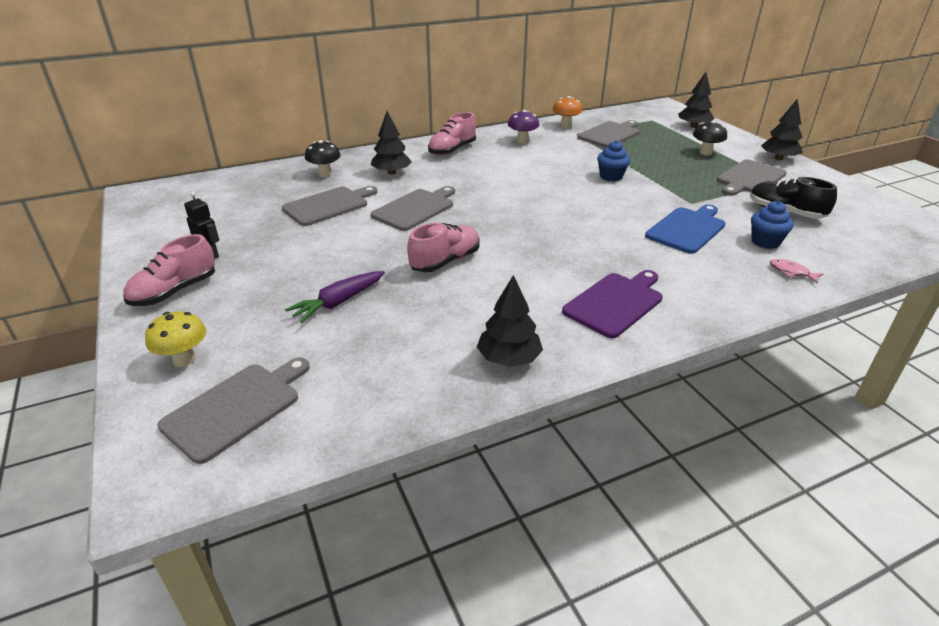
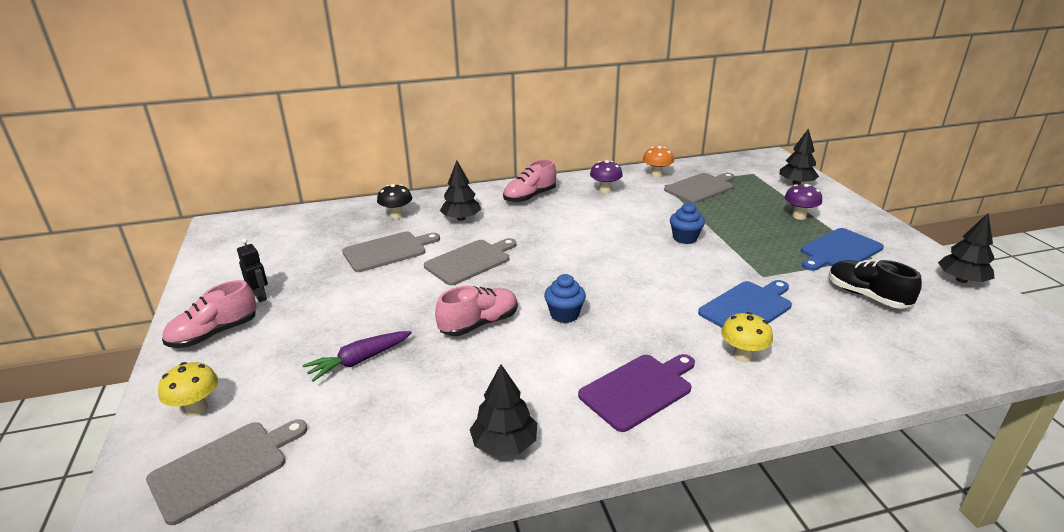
camera: 10 degrees right, 5 degrees down
black mushroom [693,121,727,155] -> purple mushroom [785,184,822,220]
grey cutting board [717,159,787,196] -> blue cutting board [801,228,884,271]
blue cupcake [751,201,794,249] -> blue cupcake moved to [544,274,586,323]
black tree [761,98,803,160] -> black tree moved to [938,213,995,283]
pink fish [770,259,823,283] -> none
none -> yellow mushroom [721,312,773,362]

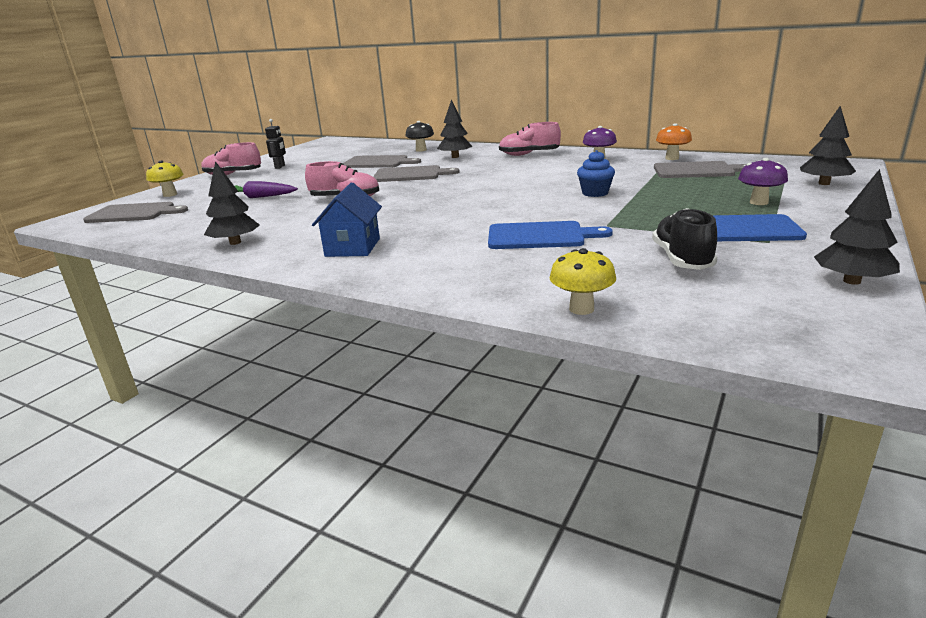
camera: 45 degrees right, 5 degrees down
blue cupcake [544,274,586,323] -> none
purple cutting board [578,354,695,432] -> blue house [312,183,382,257]
yellow mushroom [721,312,773,362] -> yellow mushroom moved to [549,248,616,315]

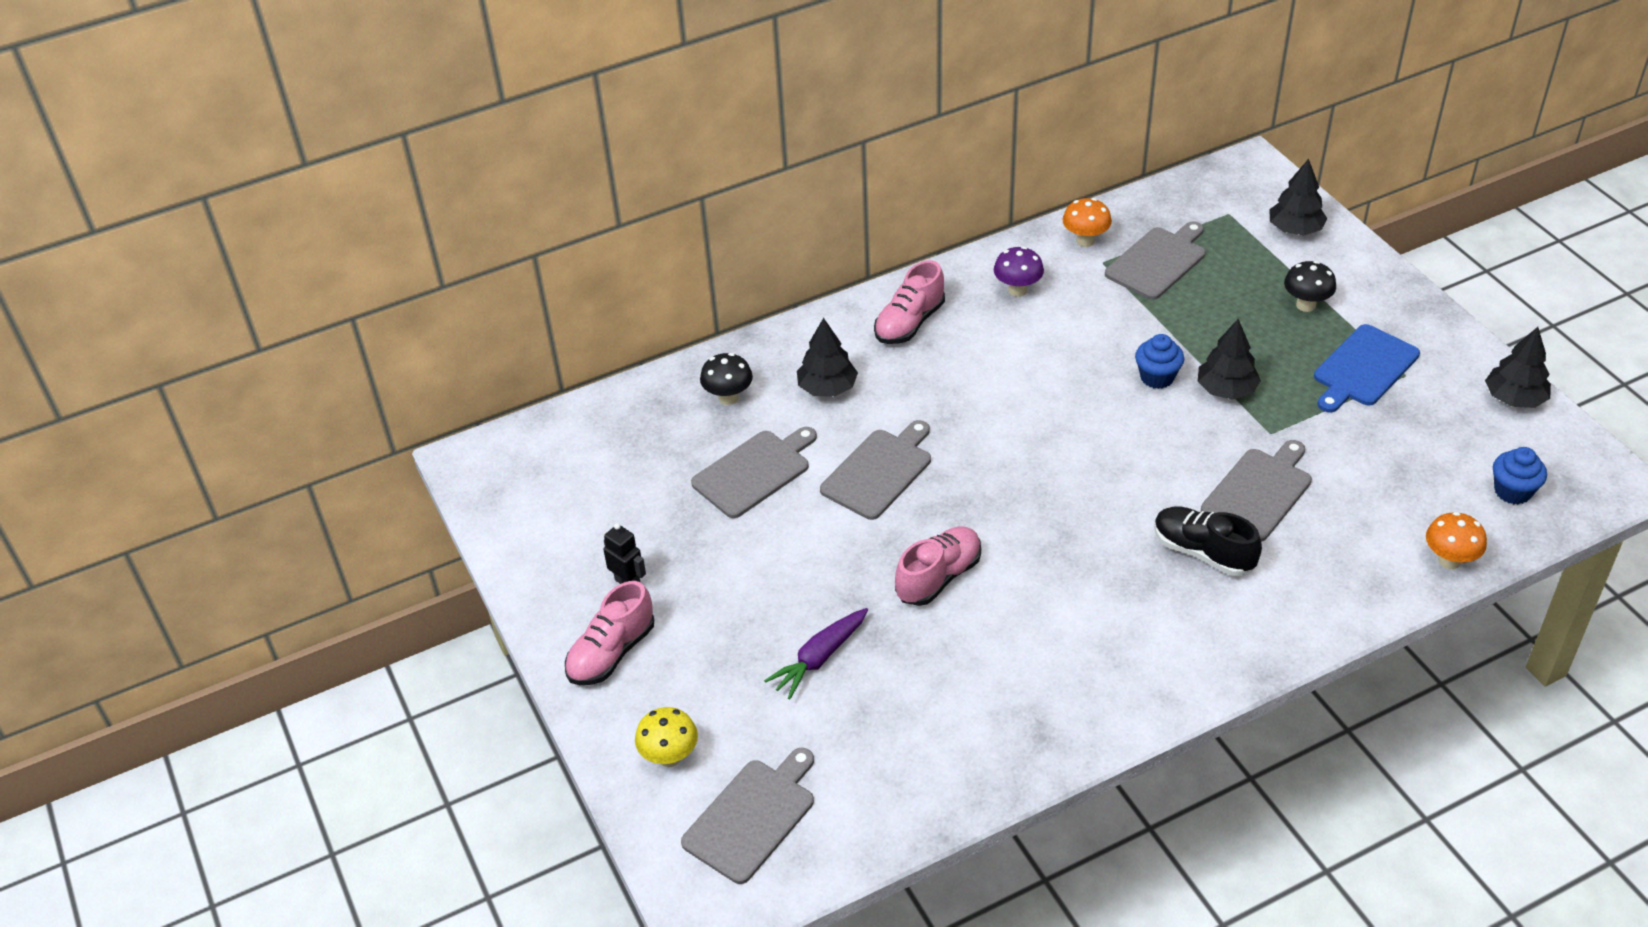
camera: 55 degrees left, 20 degrees up
black tree [204,161,260,245] -> black tree moved to [1198,319,1261,400]
blue house [312,183,382,257] -> none
blue cutting board [488,221,613,249] -> grey cutting board [1201,440,1312,542]
yellow mushroom [549,248,616,315] -> orange mushroom [1426,512,1487,569]
black shoe [652,208,717,270] -> black shoe moved to [1154,507,1262,576]
purple mushroom [738,158,788,205] -> black mushroom [1284,261,1336,312]
none -> blue cupcake [1493,447,1547,505]

